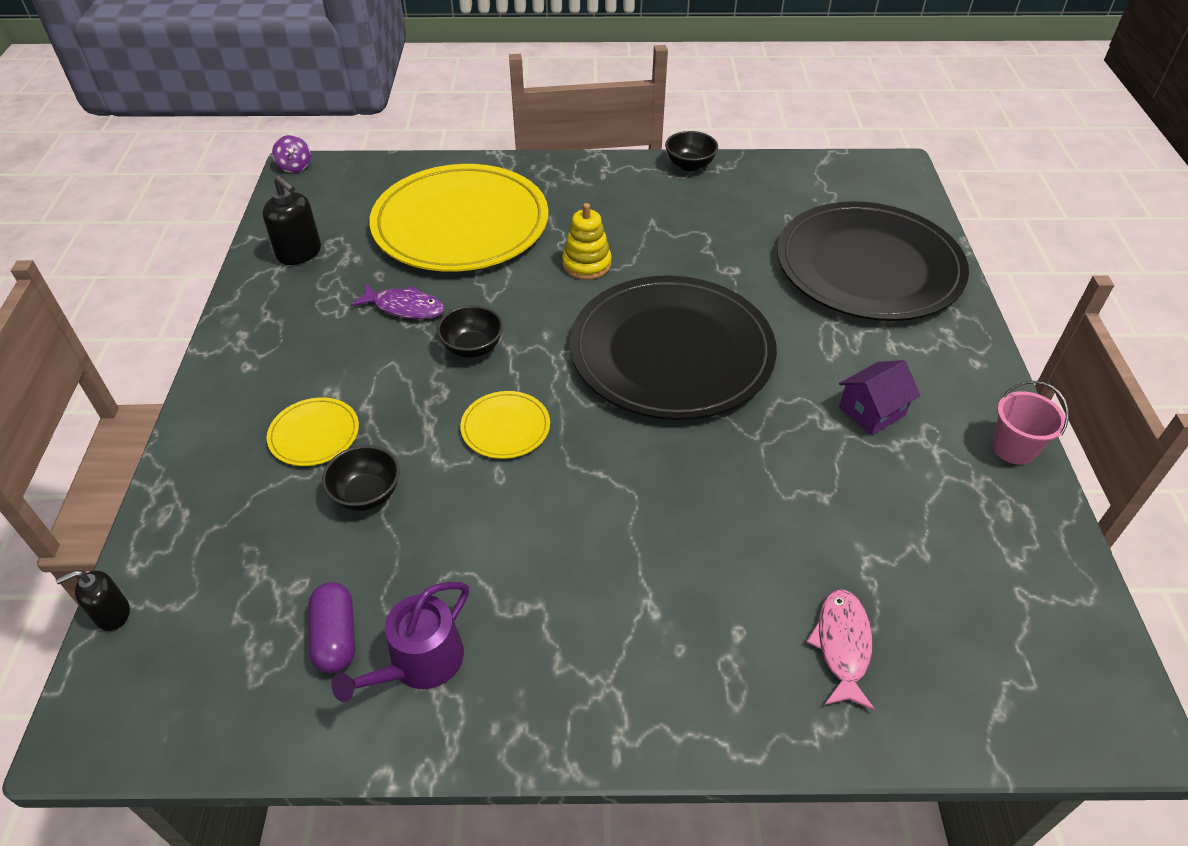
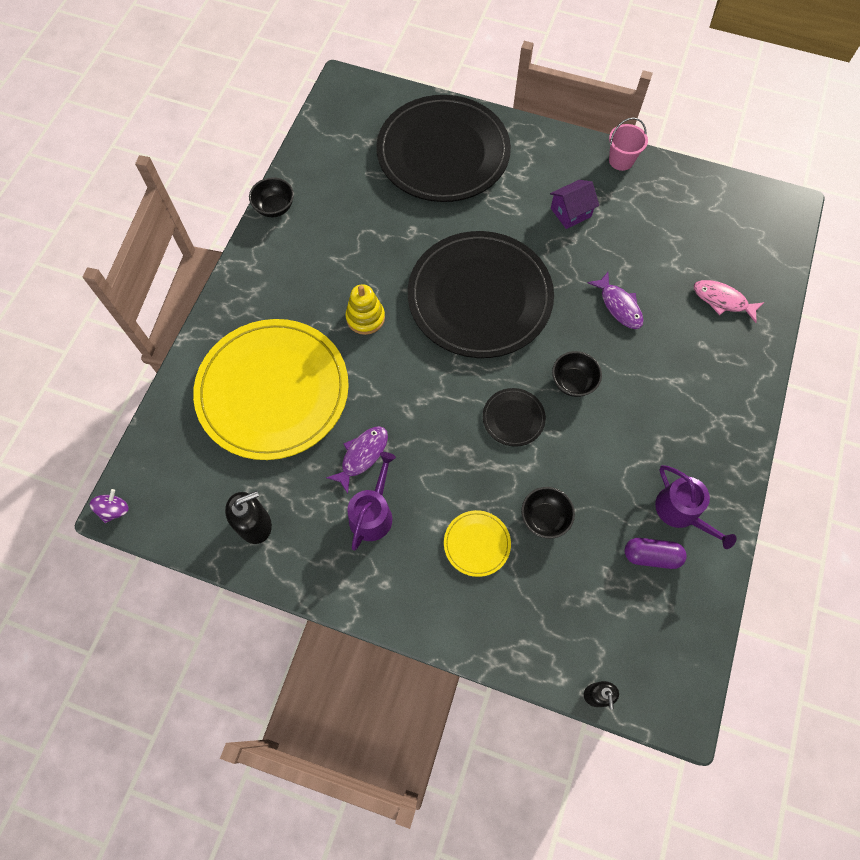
camera: 70 degrees left, 20 degrees up
purple spinning top [272,135,311,173] -> purple spinning top turned 60 degrees counterclockwise [90,489,129,523]
black bowl [437,305,503,358] -> black bowl moved to [552,351,602,397]
yellow plate [460,391,550,459] -> black plate [483,388,546,447]
purple house [839,360,920,435] -> purple house turned 75 degrees clockwise [550,180,599,229]
none -> purple watering can [347,452,396,550]
none -> purple fish [588,272,644,329]

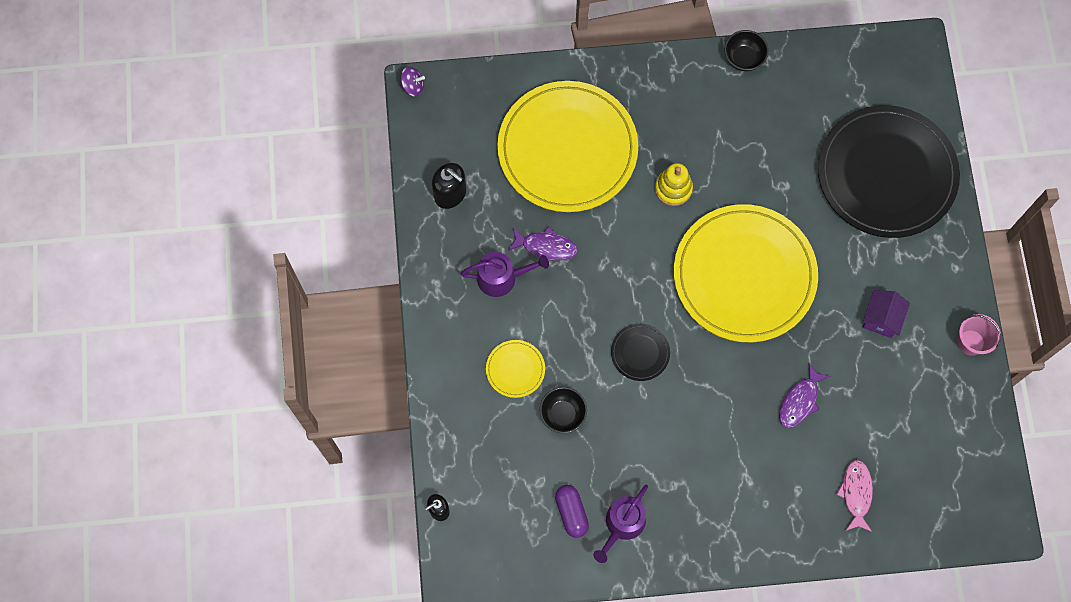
camera: 65 degrees right, 5 degrees up
black plate [408,231,554,358] -> yellow plate [674,204,818,342]
purple house [550,180,599,229] -> purple house turned 75 degrees clockwise [863,290,910,338]
black bowl [552,351,602,397] -> none

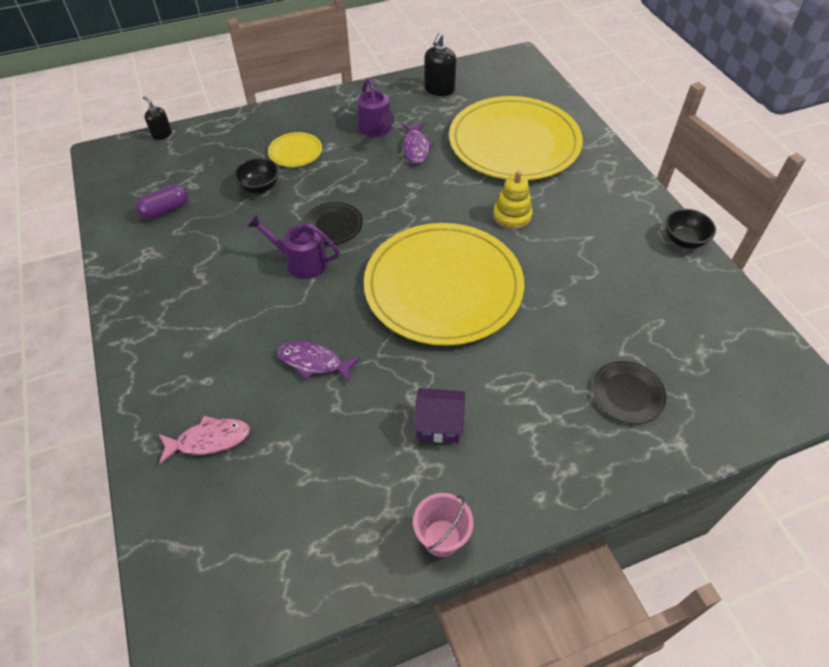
camera: 75 degrees right, 20 degrees down
purple spinning top [400,66,425,96] -> none
purple watering can [593,485,648,563] -> purple watering can moved to [247,214,339,279]
black plate [818,105,960,238] -> black plate [592,361,666,424], size x0.41

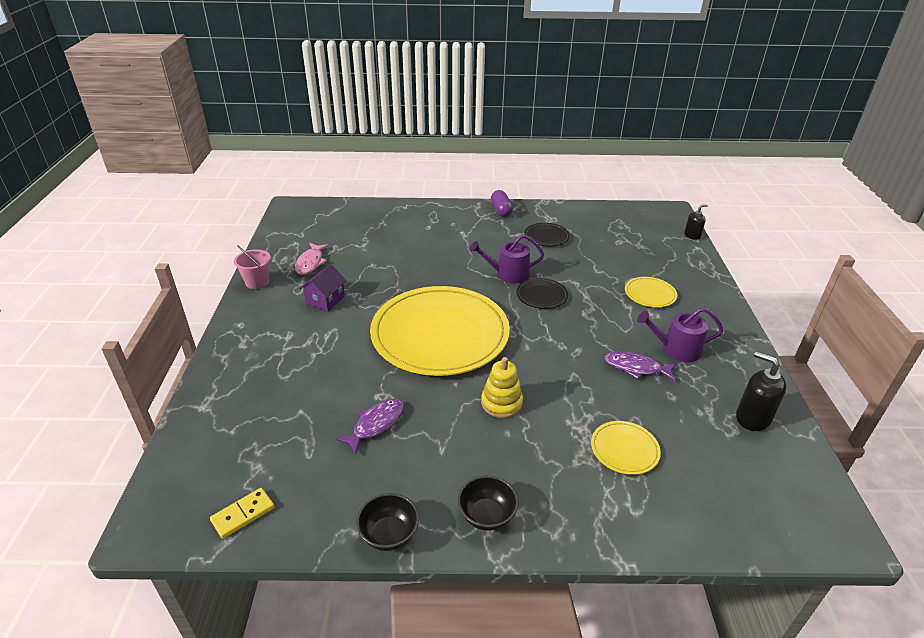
camera: 110 degrees right, 15 degrees down
purple capsule [136,184,188,219] -> purple capsule moved to [491,190,513,217]
pink fish [159,416,250,464] -> pink fish moved to [295,243,329,275]
black bowl [234,157,279,193] -> black bowl moved to [458,476,519,531]
purple watering can [247,214,339,279] -> purple watering can turned 135 degrees counterclockwise [470,235,544,284]
purple fish [277,341,360,383] -> purple fish moved to [335,399,404,454]
yellow plate [449,96,583,180] -> yellow plate [591,421,661,475], size x0.41
black plate [592,361,666,424] -> black plate moved to [524,223,570,247]
none -> yellow domino [210,488,275,539]

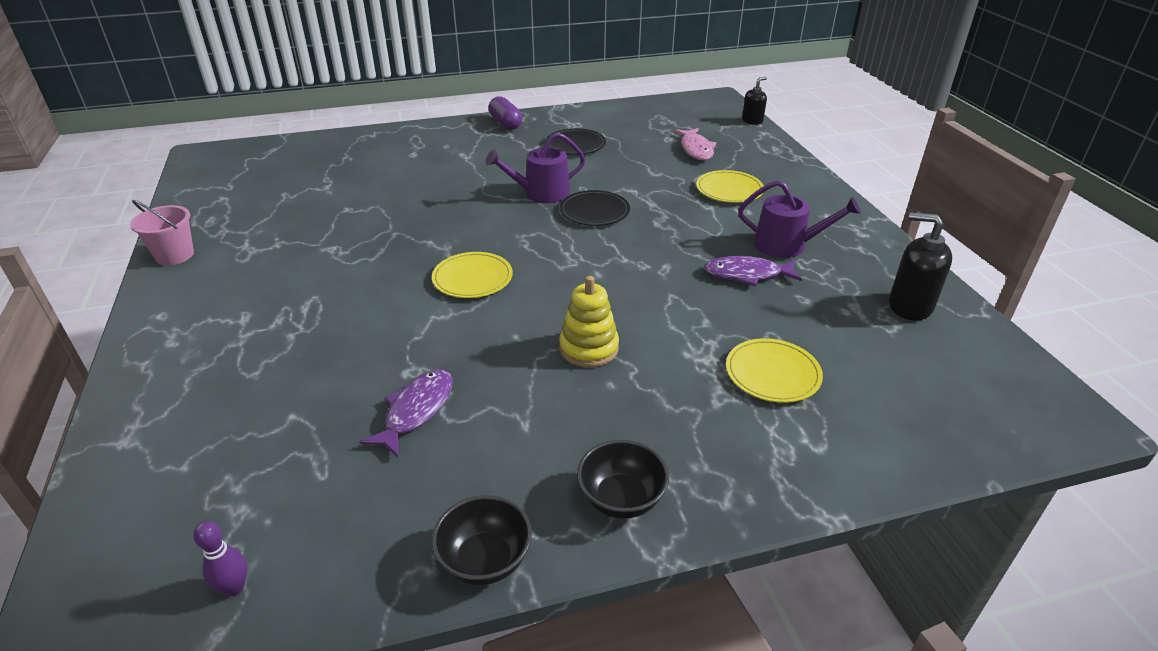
camera: 15 degrees left, 0 degrees up
yellow domino [210,488,275,539] -> purple bowling pin [193,521,247,596]
pink fish [295,243,329,275] -> pink fish moved to [674,128,716,160]
purple house [299,264,347,311] -> none
yellow plate [370,286,510,376] -> yellow plate [432,252,513,298], size x0.41
purple watering can [637,308,723,362] -> purple watering can turned 150 degrees counterclockwise [738,180,861,258]

